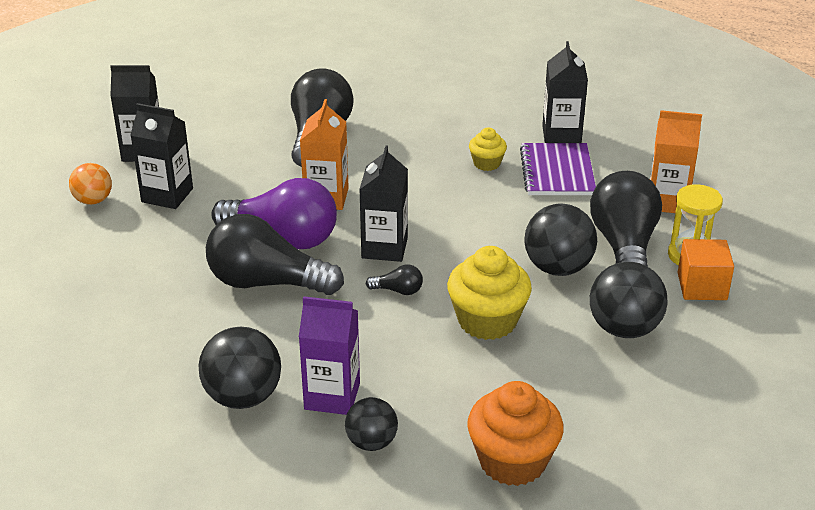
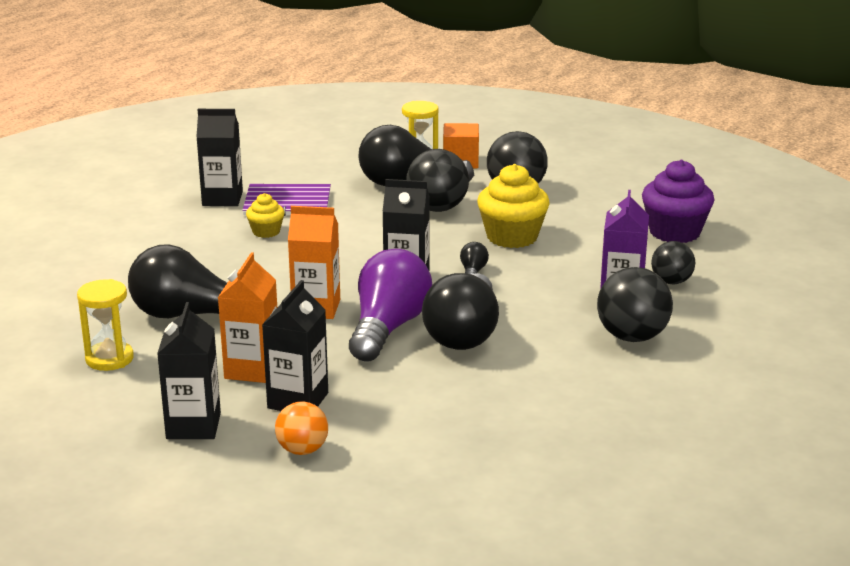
camera: 90 degrees left, 10 degrees down
orange cupcake [467,381,564,486] -> purple cupcake [642,160,714,243]
orange carton [650,110,702,213] -> orange carton moved to [218,252,277,383]
none -> yellow hourglass [77,279,134,371]

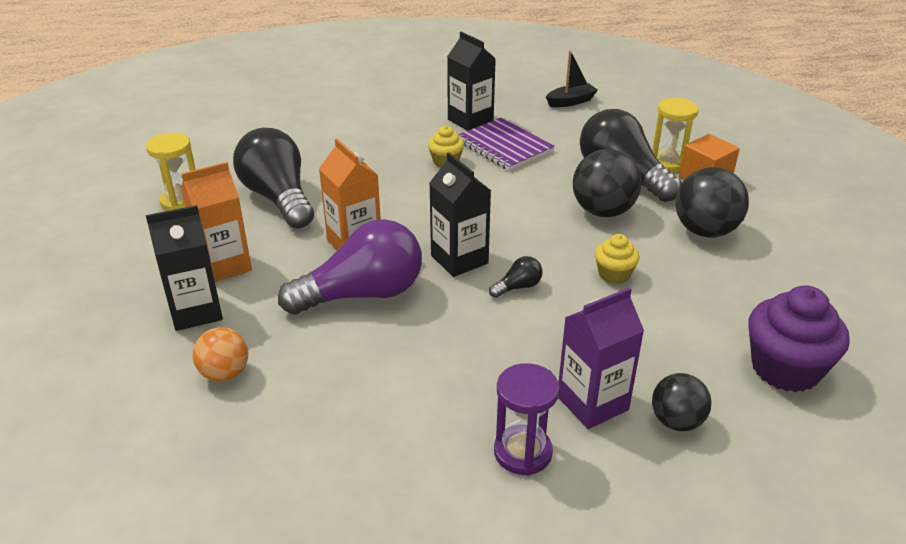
camera: 50 degrees right, 10 degrees up
black carton [157,302,221,439] -> none
orange ball [275,402,328,455] -> orange ball moved to [193,327,248,382]
black light bulb [422,273,499,350] -> none
yellow cupcake [477,164,550,248] -> yellow cupcake [595,234,640,284], size x0.54
black ball [597,267,673,342] -> purple hourglass [494,363,560,476]
none -> black boat [546,51,598,107]

